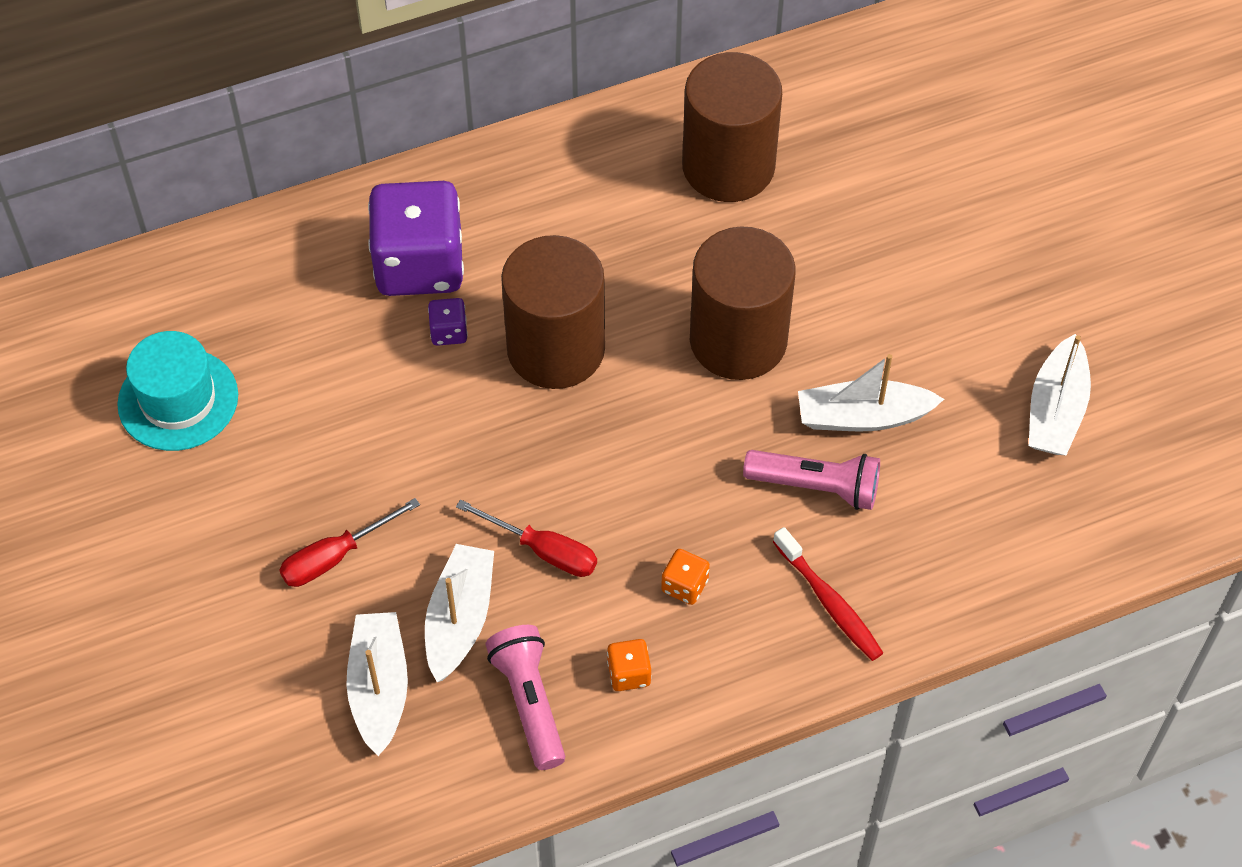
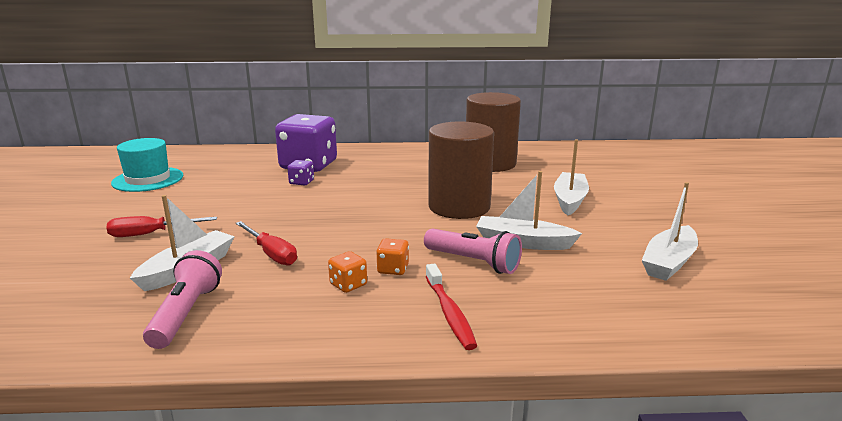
camera: 20 degrees right, 35 degrees down
white boat [346,612,408,756] -> white boat moved to [554,139,589,216]
brown cylinder [501,235,605,389] -> none
orange dice [607,639,651,691] -> orange dice moved to [376,238,409,275]

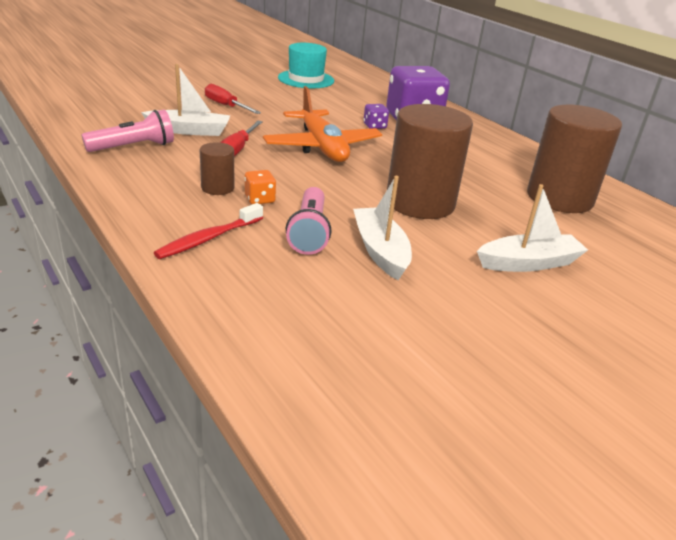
camera: 55 degrees right, 10 degrees up
orange dice [328,251,367,293] -> brown cylinder [200,142,235,195]
white boat [642,182,698,281] -> none
none -> orange plane [263,86,382,162]

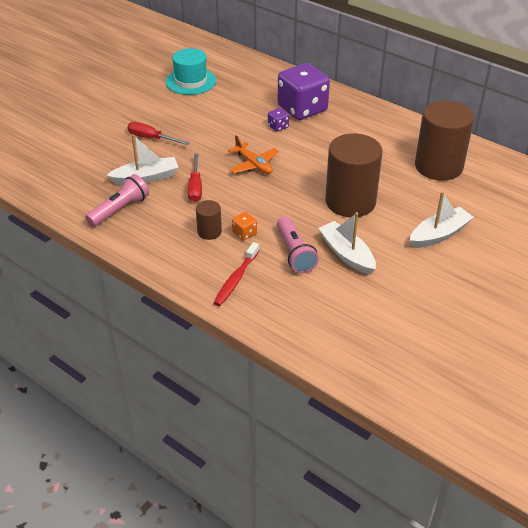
camera: 15 degrees left, 10 degrees up
orange plane [263,86,382,162] -> orange plane [228,135,279,174], size x0.60

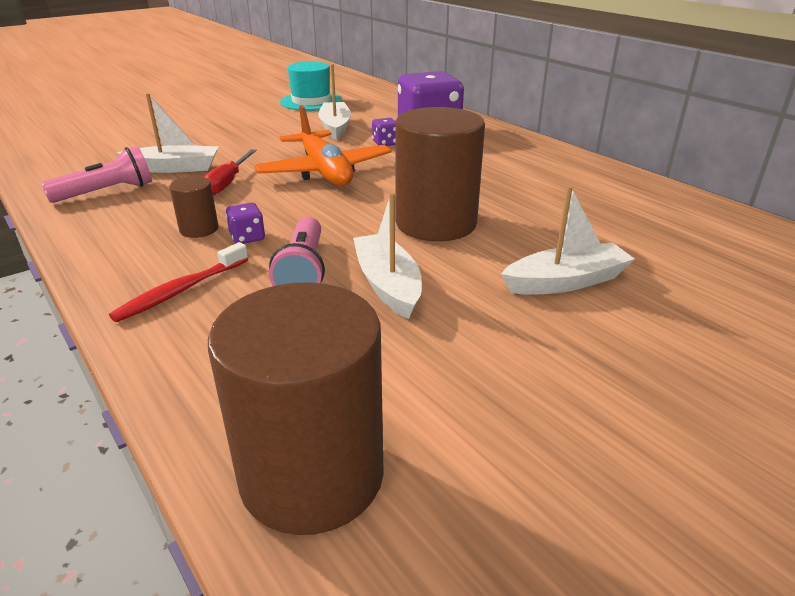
camera: 15 degrees right, 10 degrees down
red screwdriver [128,122,190,145] -> none
orange plane [228,135,279,174] -> orange plane [254,105,391,186], size x1.66
orange dice [232,212,257,240] -> purple dice [226,203,265,244]
brown cylinder [415,100,474,181] -> brown cylinder moved to [208,282,384,535]
none -> white boat [318,64,351,140]

